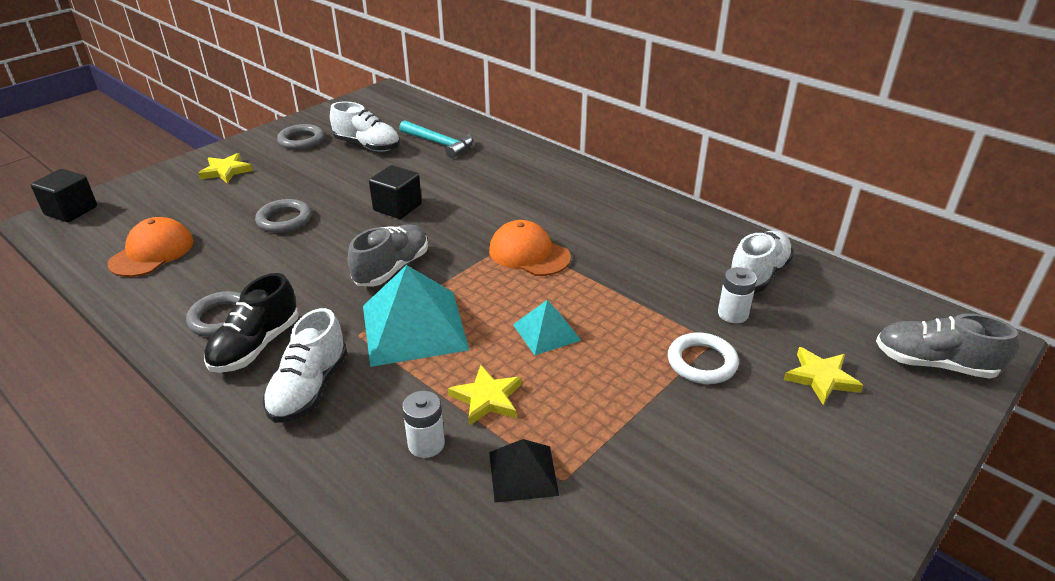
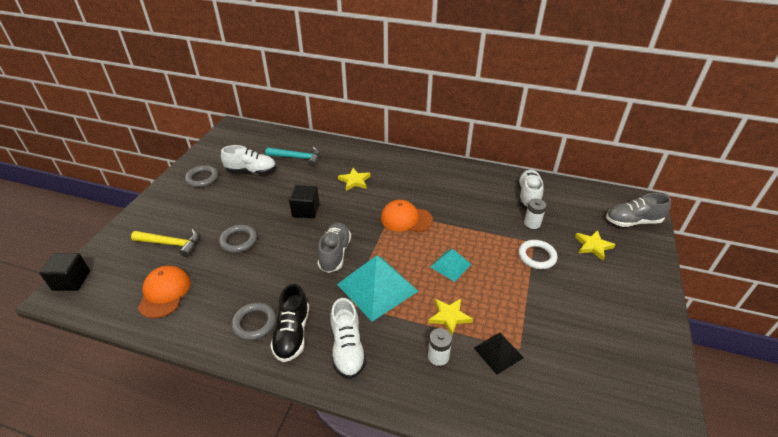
camera: 25 degrees left, 5 degrees up
yellow star [198,153,253,184] -> yellow star moved to [338,168,370,191]
none -> yellow hammer [131,229,199,257]

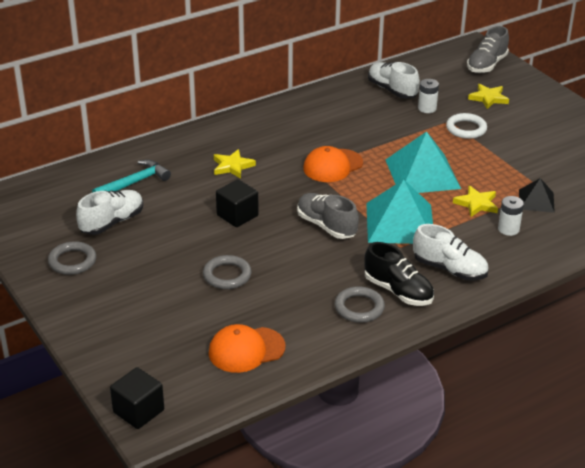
camera: 50 degrees left, 5 degrees down
yellow hammer [131,229,199,257] -> none
orange cap [138,266,190,318] -> orange cap turned 60 degrees counterclockwise [209,324,286,373]
turquoise pyramid [430,249,472,282] -> turquoise pyramid [385,131,461,193], size x1.86

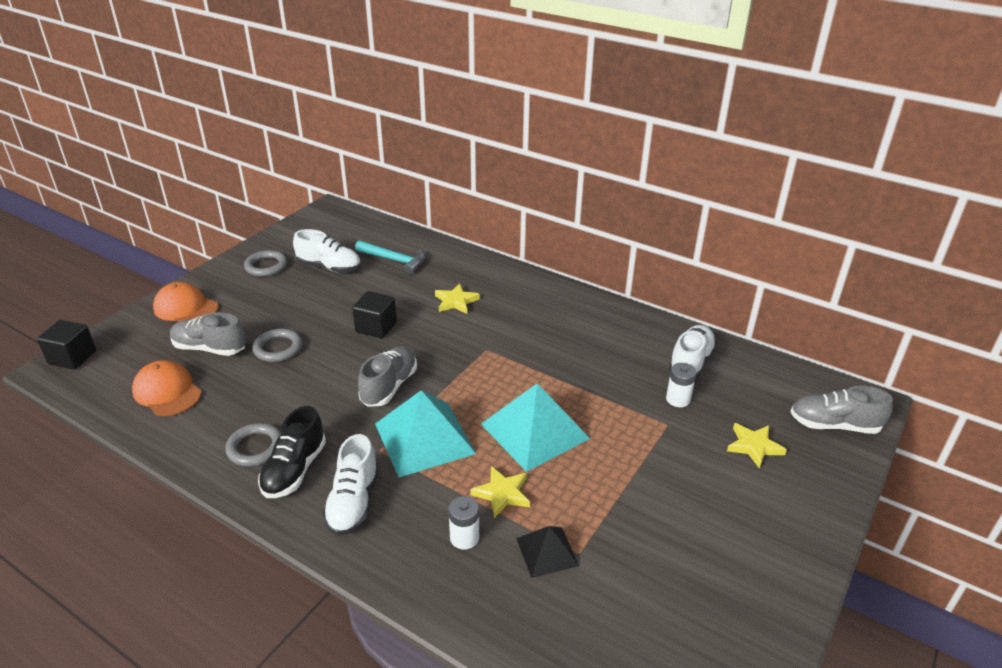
camera: 65 degrees right, 0 degrees up
orange cap [303,146,363,182] -> orange cap moved to [153,282,219,322]
white ring [446,113,487,139] -> none
none -> grey shoe [170,312,246,356]

